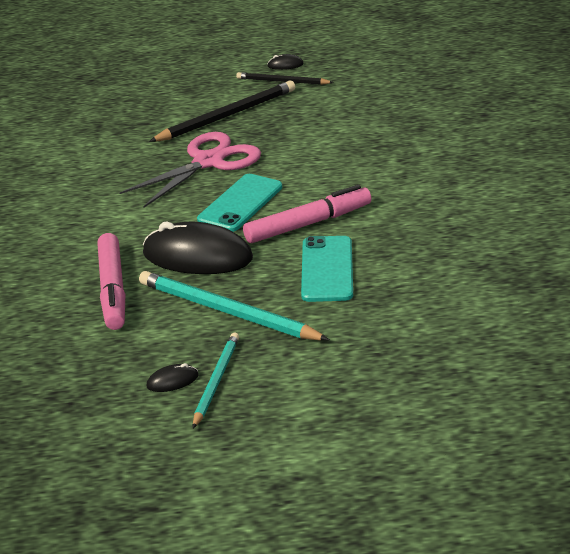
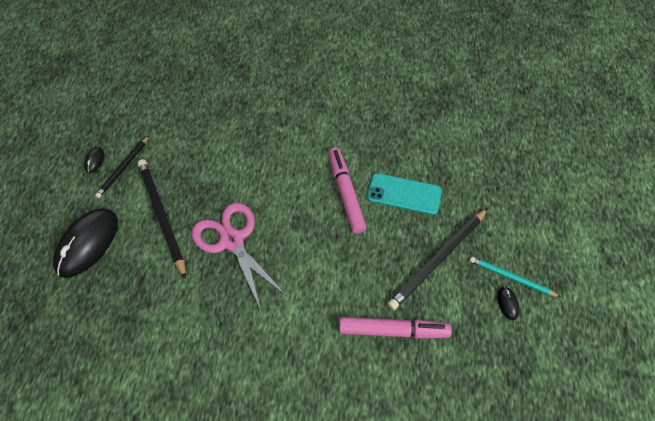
camera: 80 degrees left, 25 degrees up
turquoise pencil [139,271,329,341] -> black pencil [387,208,488,310]
black mouse [143,222,253,274] -> black mouse moved to [53,208,118,278]
turquoise phone [197,174,282,232] -> none

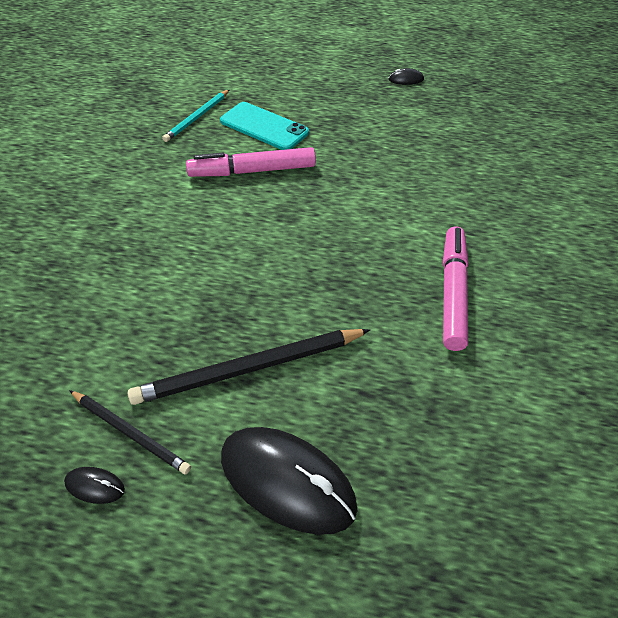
camera: 85 degrees left, 10 degrees down
pink scissors [191,203,286,310] -> none
pink marker [339,317,452,339] -> pink marker moved to [443,226,468,351]
turquoise phone [367,173,442,215] -> turquoise phone turned 75 degrees counterclockwise [220,102,309,150]
black pencil [387,208,488,310] -> none
turquoise pencil [470,256,560,297] -> turquoise pencil moved to [162,89,230,142]

